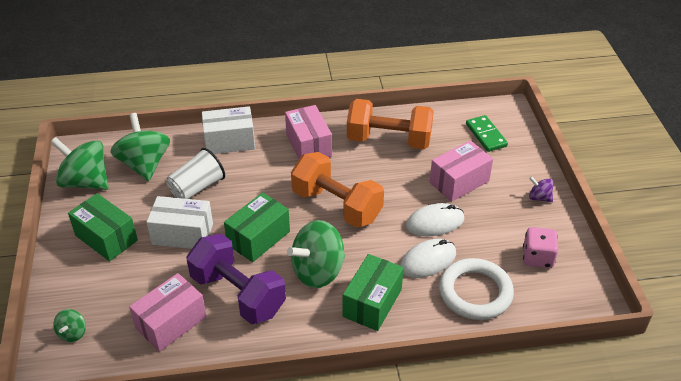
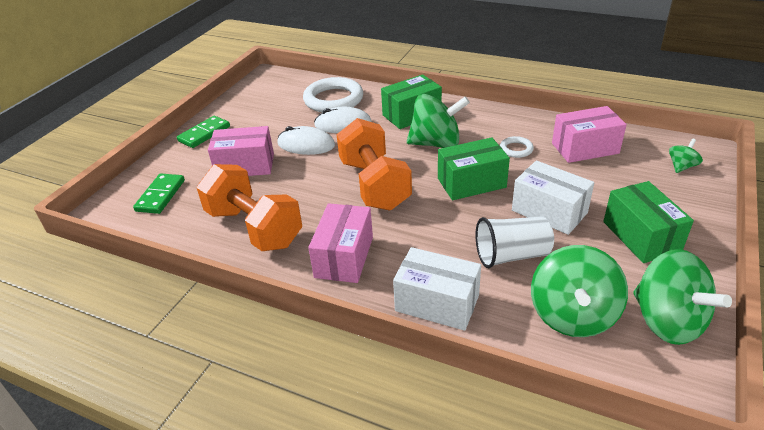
camera: 145 degrees left, 5 degrees down
purple dumbbell [186,234,286,324] -> white ring [500,136,534,158]
pink dice [523,227,558,268] -> none
purple spinning top [529,176,553,202] -> green domino [177,116,230,148]

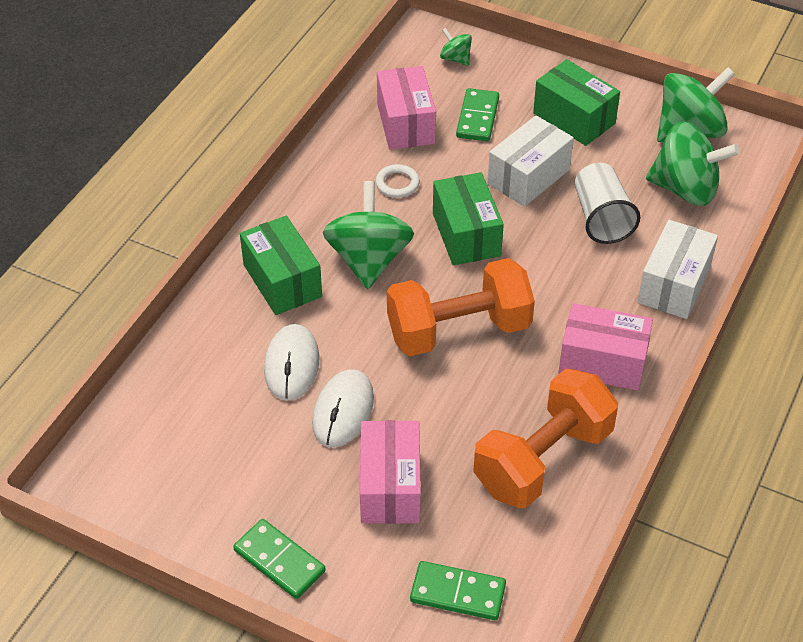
camera: 90 degrees left, 10 degrees up
white ring [303,77,363,112] -> none
green box [603,181,694,263] -> green box turned 60 degrees clockwise [533,59,620,146]
none -> green domino [456,88,499,141]

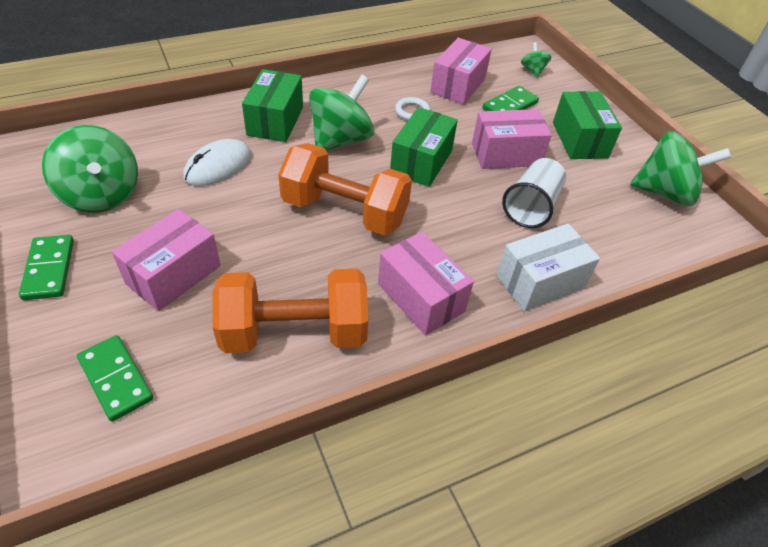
camera: 35 degrees right, 0 degrees up
white mouse [312,369,374,447] -> none
white box [488,115,574,207] -> pink box [472,109,552,169]
green spinning top [646,121,740,206] -> green spinning top moved to [42,125,138,213]

